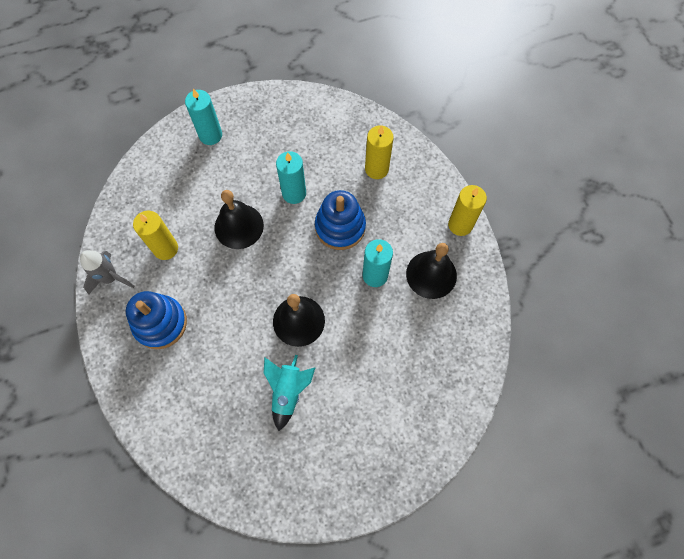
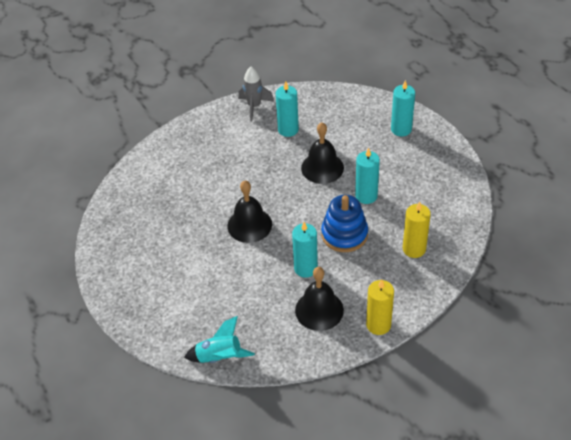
camera: 80 degrees right, 20 degrees down
blue stacking toy [126,291,187,349] -> none
yellow candle [133,211,178,260] -> turquoise candle [276,81,299,137]
turquoise rocket [264,355,316,431] -> turquoise rocket moved to [184,316,255,363]

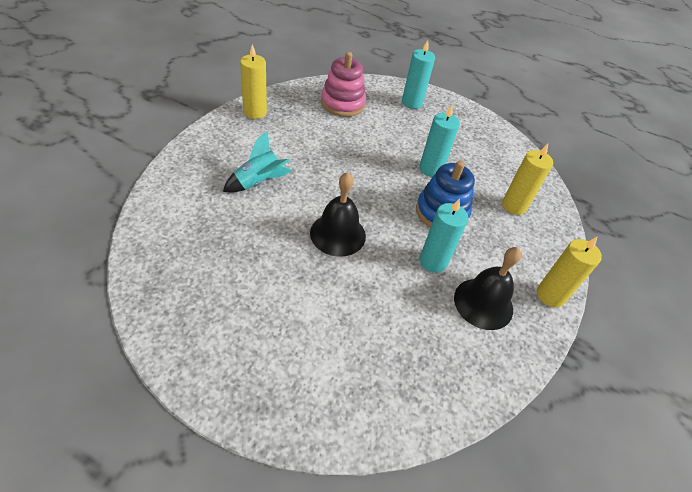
camera: 40 degrees left, 0 degrees up
turquoise rocket [184,316,255,363] -> turquoise rocket moved to [223,130,292,193]
grey rocket [238,67,274,121] -> yellow candle [240,44,267,119]
turquoise candle [276,81,299,137] -> none
black bell [301,122,344,184] -> none
none -> pink stacking toy [321,52,366,117]

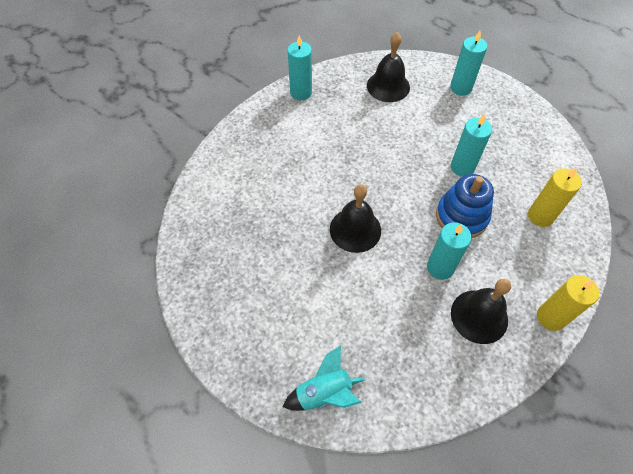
camera: 20 degrees right, 10 degrees up
turquoise rocket [223,130,292,193] -> turquoise rocket moved to [283,345,365,411]
yellow candle [240,44,267,119] -> turquoise candle [288,36,312,100]
pink stacking toy [321,52,366,117] -> black bell [367,32,410,102]

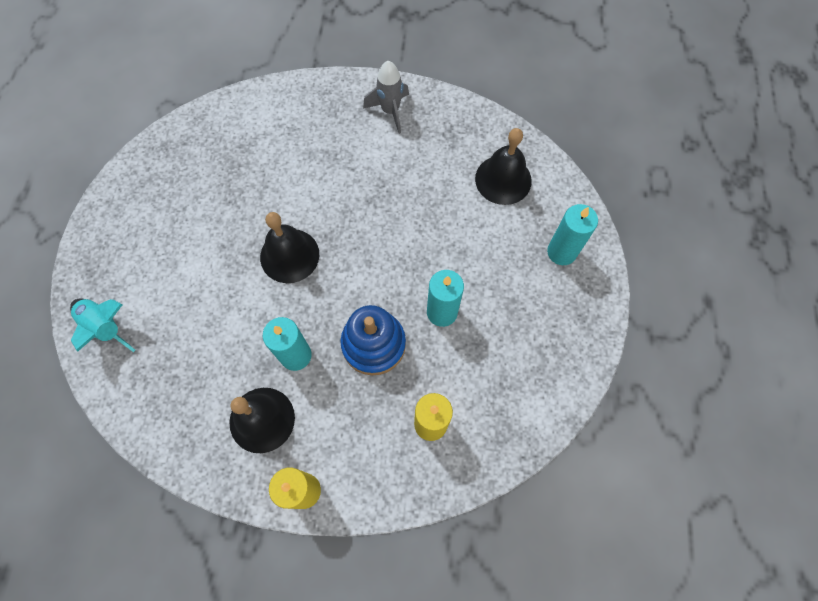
camera: 55 degrees right, 10 degrees up
turquoise candle [288,36,312,100] -> none
none -> grey rocket [363,61,409,134]

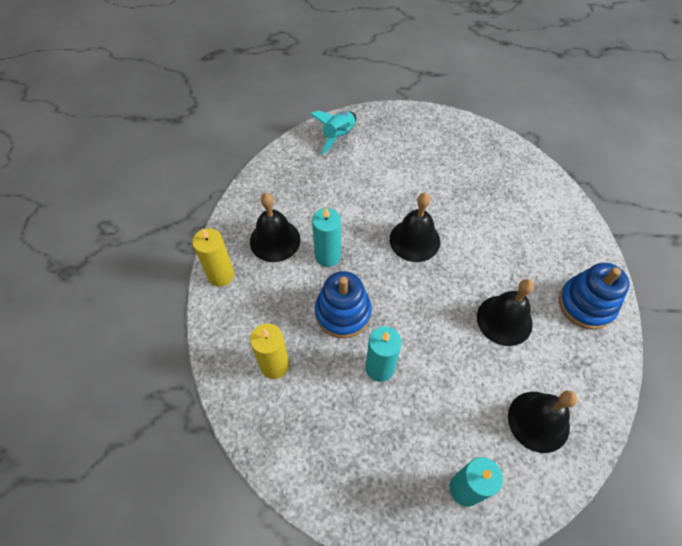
camera: 85 degrees right, 10 degrees down
grey rocket [363,61,409,134] -> blue stacking toy [559,263,630,330]
none -> black bell [477,279,534,346]

